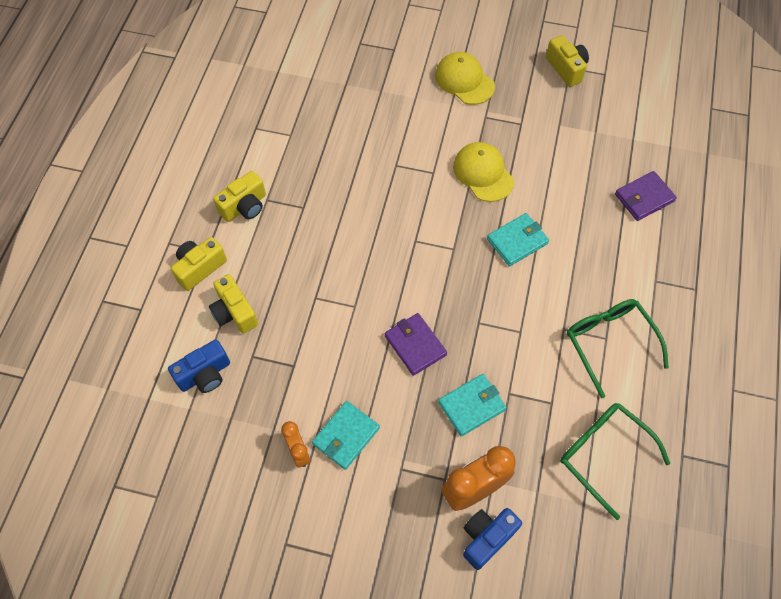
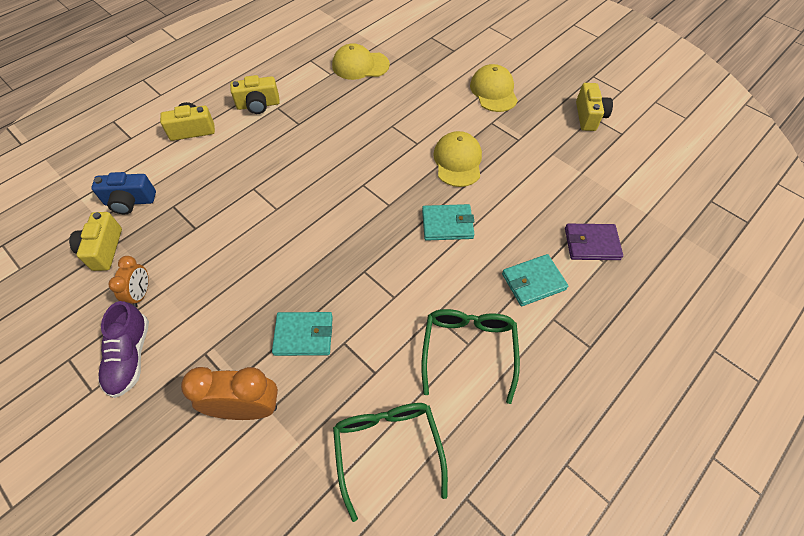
camera: 30 degrees right, 5 degrees down
yellow camera [209,274,258,334] -> yellow camera moved to [69,212,122,271]
turquoise wallet [312,401,380,470] -> turquoise wallet moved to [502,254,568,306]
purple wallet [385,313,447,376] -> none
blue camera [463,508,522,570] -> none
none -> purple shoe [98,301,149,398]
none -> yellow cap [332,43,390,80]

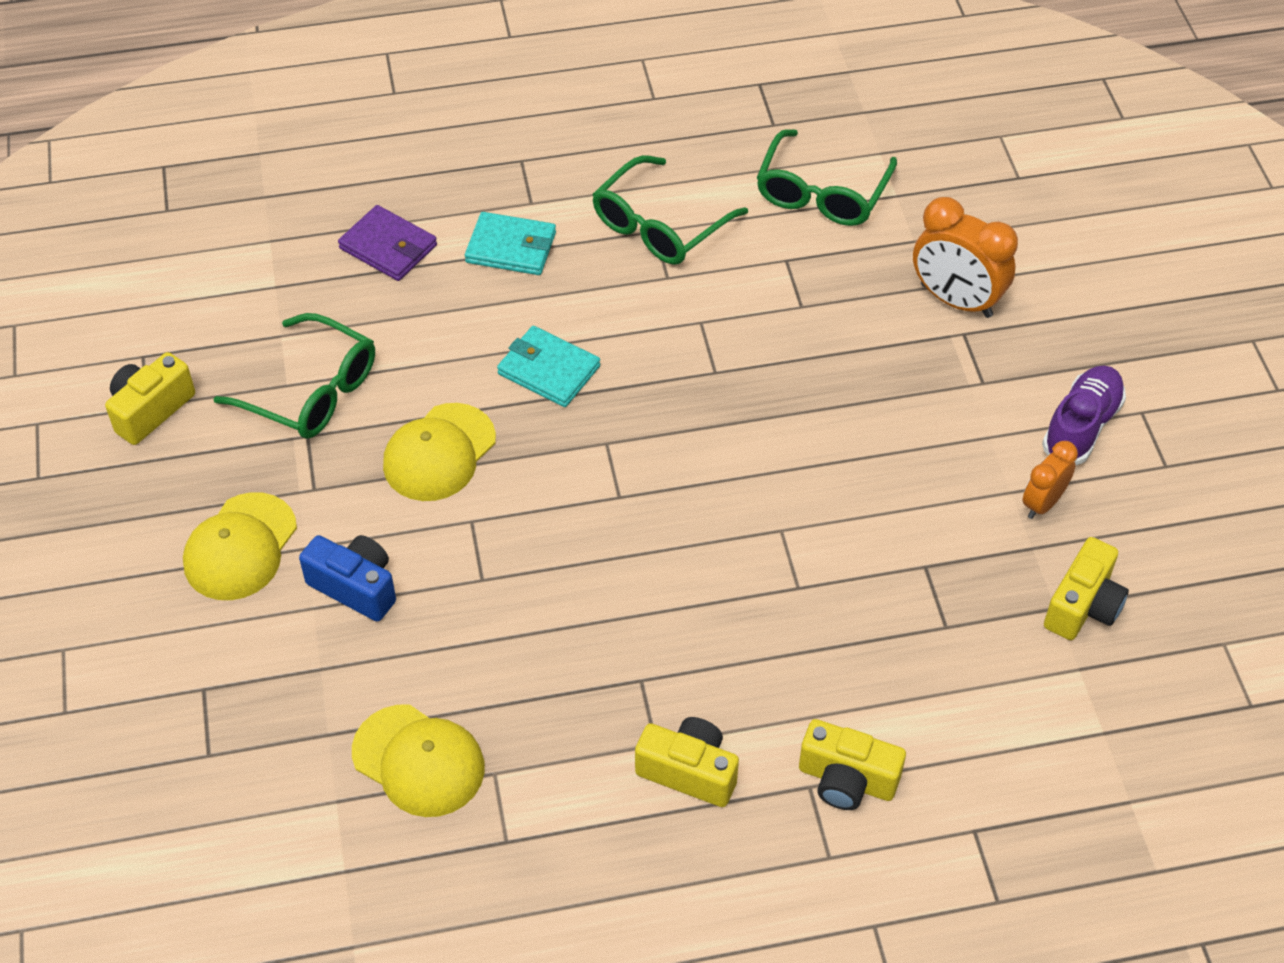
camera: 145 degrees left, 5 degrees down
blue camera [91,172,156,214] -> blue camera moved to [299,535,396,621]
turquoise wallet [272,312,333,356] -> none
none -> green glasses [214,313,375,439]

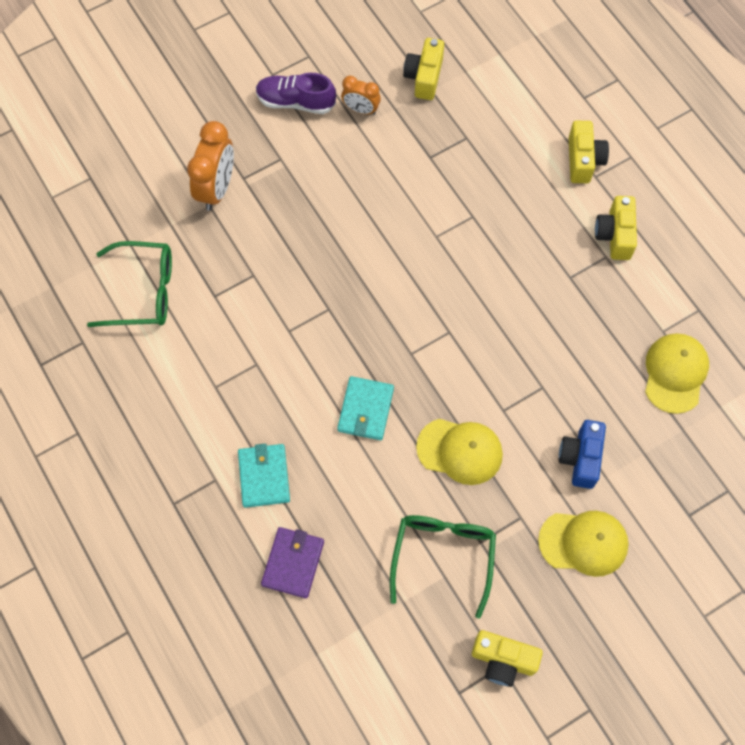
camera: 110 degrees left, 15 degrees up
green glasses [592,155,748,265] -> none
yellow camera [1044,537,1129,640] -> yellow camera turned 90 degrees counterclockwise [403,38,444,100]

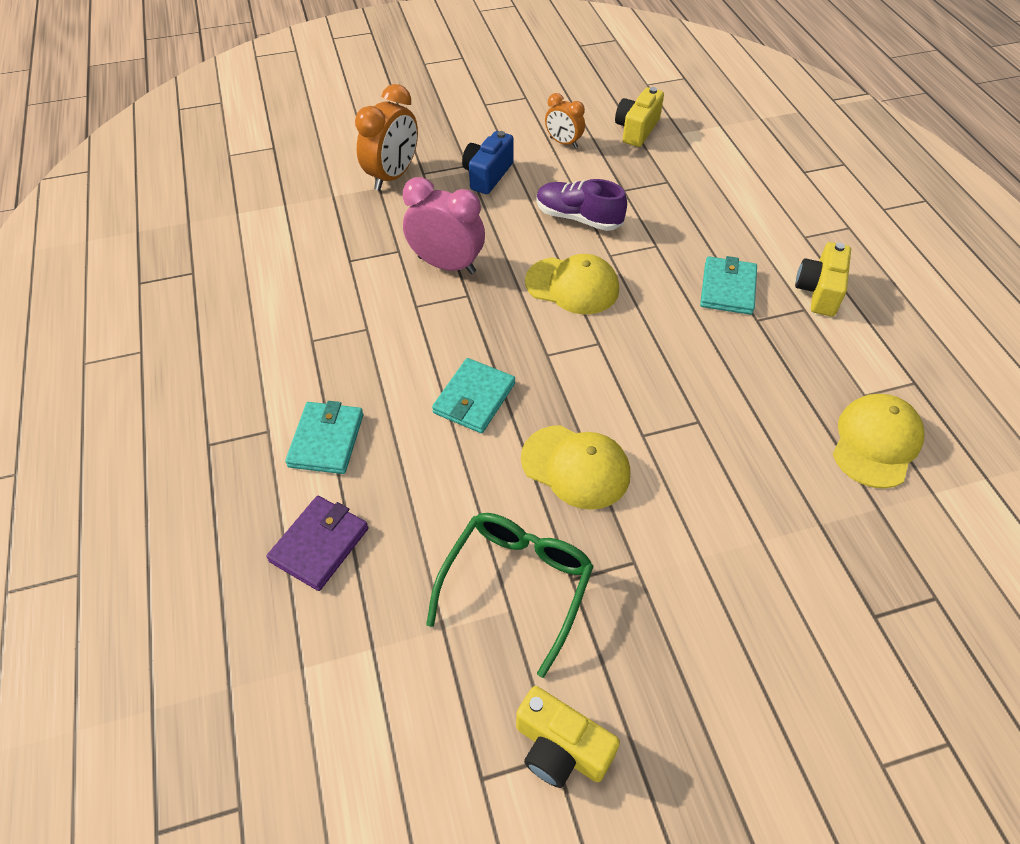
camera: 15 degrees right, 15 degrees down
green glasses [87,241,172,327] -> none
purple shoe [256,73,336,114] -> purple shoe moved to [536,179,627,231]
yellow cap [538,511,629,577] -> yellow cap moved to [525,254,619,314]
blue camera [559,420,606,489] -> blue camera moved to [462,131,514,194]
yellow camera [569,121,609,183] -> none
none -> pink clock [403,177,485,274]
none -> turquoise wallet [700,256,757,315]

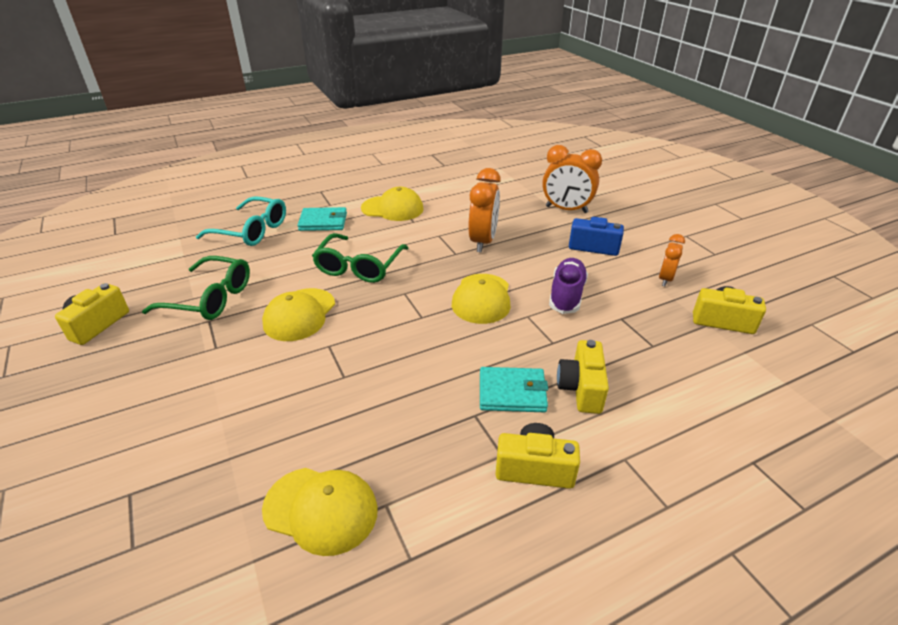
camera: 80 degrees right, 15 degrees down
purple wallet [266,496,369,591] -> turquoise glasses [196,197,286,246]
pink clock [403,177,485,274] -> orange clock [468,168,501,252]
turquoise wallet [432,358,515,433] -> green glasses [312,233,408,283]
none -> yellow cap [361,187,424,221]
none -> yellow camera [557,340,609,414]

